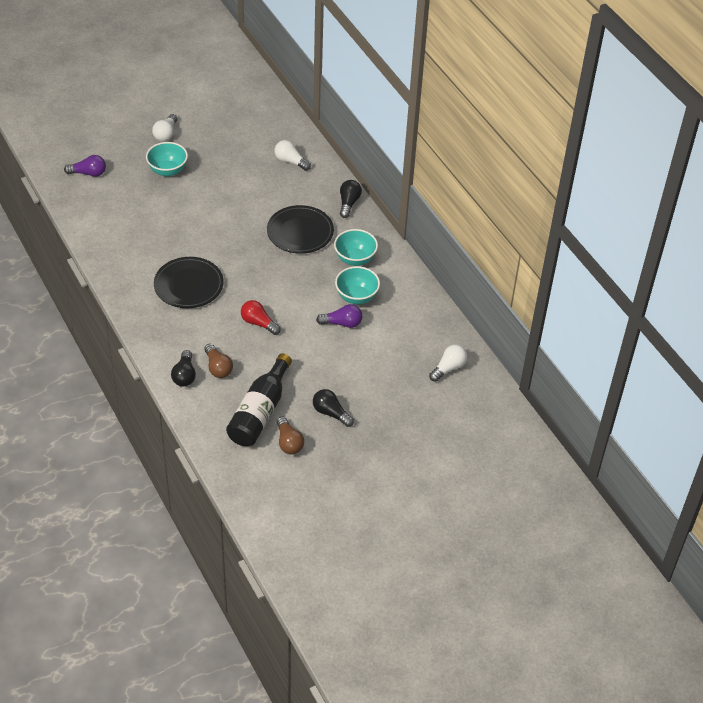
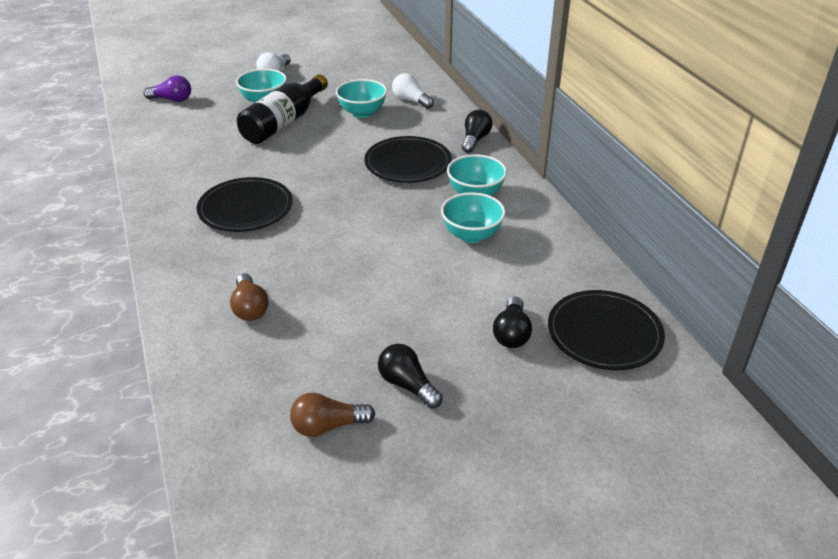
camera: 10 degrees right, 10 degrees down
black light bulb [171,350,196,387] -> black light bulb moved to [493,297,532,348]
black bottle [226,353,292,446] -> black bottle moved to [237,74,328,144]
red light bulb [241,300,281,335] -> none
brown light bulb [276,417,304,454] -> brown light bulb turned 90 degrees clockwise [290,393,375,437]
purple light bulb [316,304,362,328] -> none
white light bulb [429,345,467,382] -> black plate [548,290,665,370]
none -> turquoise bowl [336,79,387,118]

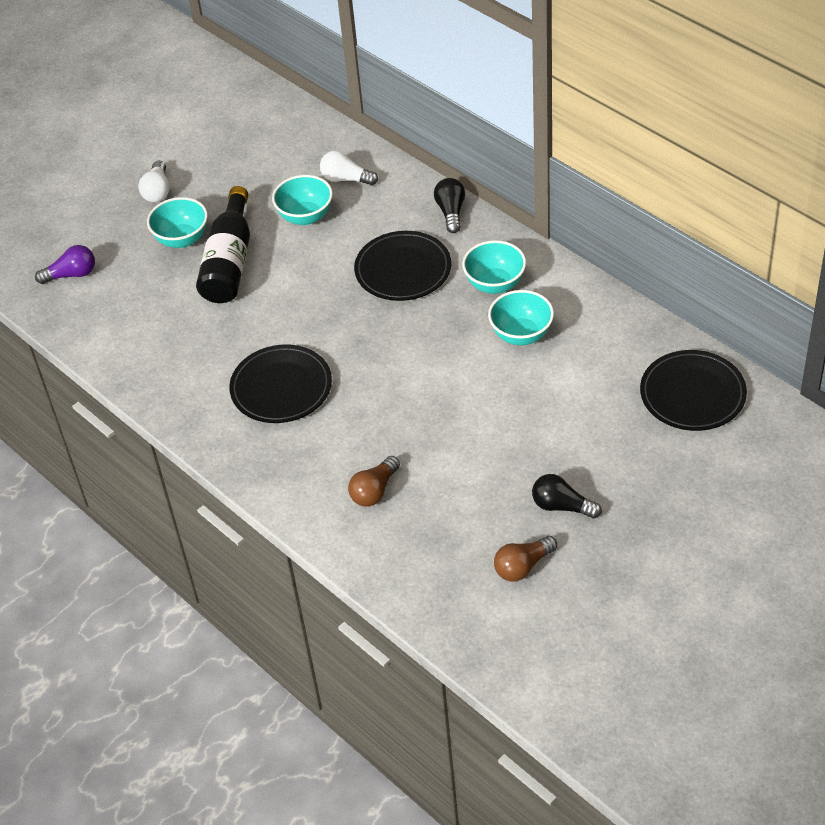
camera: 20 degrees left, 10 degrees up
brown light bulb [230,273,269,321] -> brown light bulb turned 75 degrees clockwise [348,456,400,507]
black light bulb [493,297,532,348] -> none

